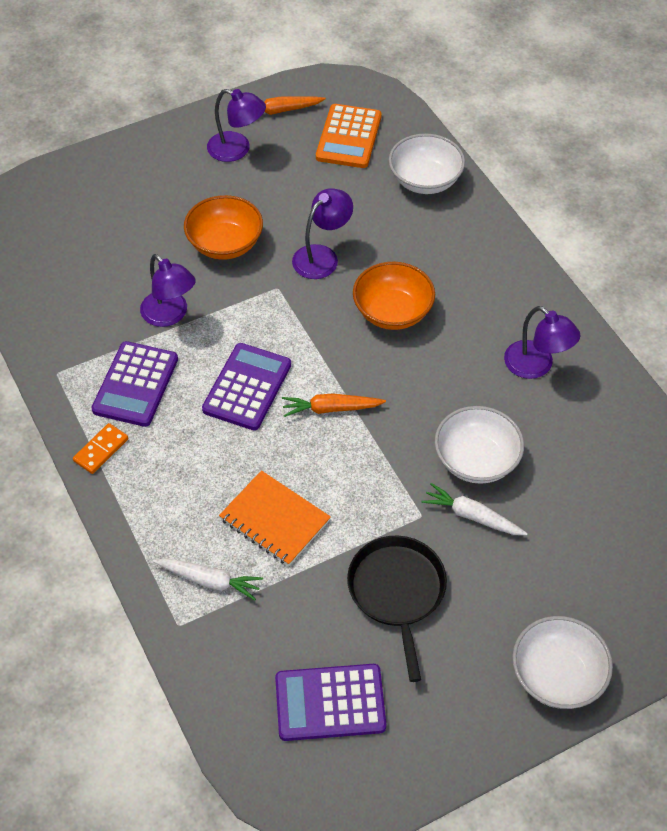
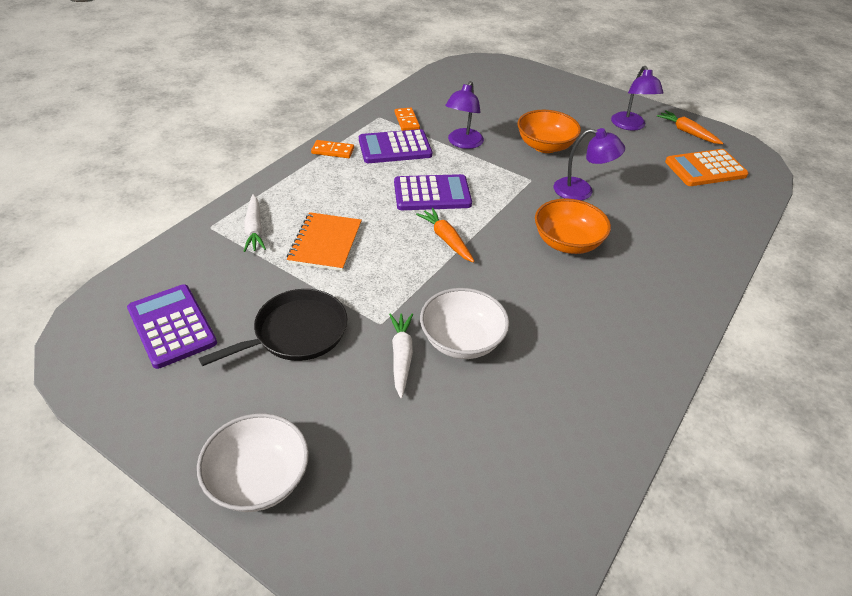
camera: 60 degrees right, 10 degrees down
white bowl [389,134,465,194] -> none
purple lamp [504,306,580,379] -> none
none -> orange domino [395,108,420,131]

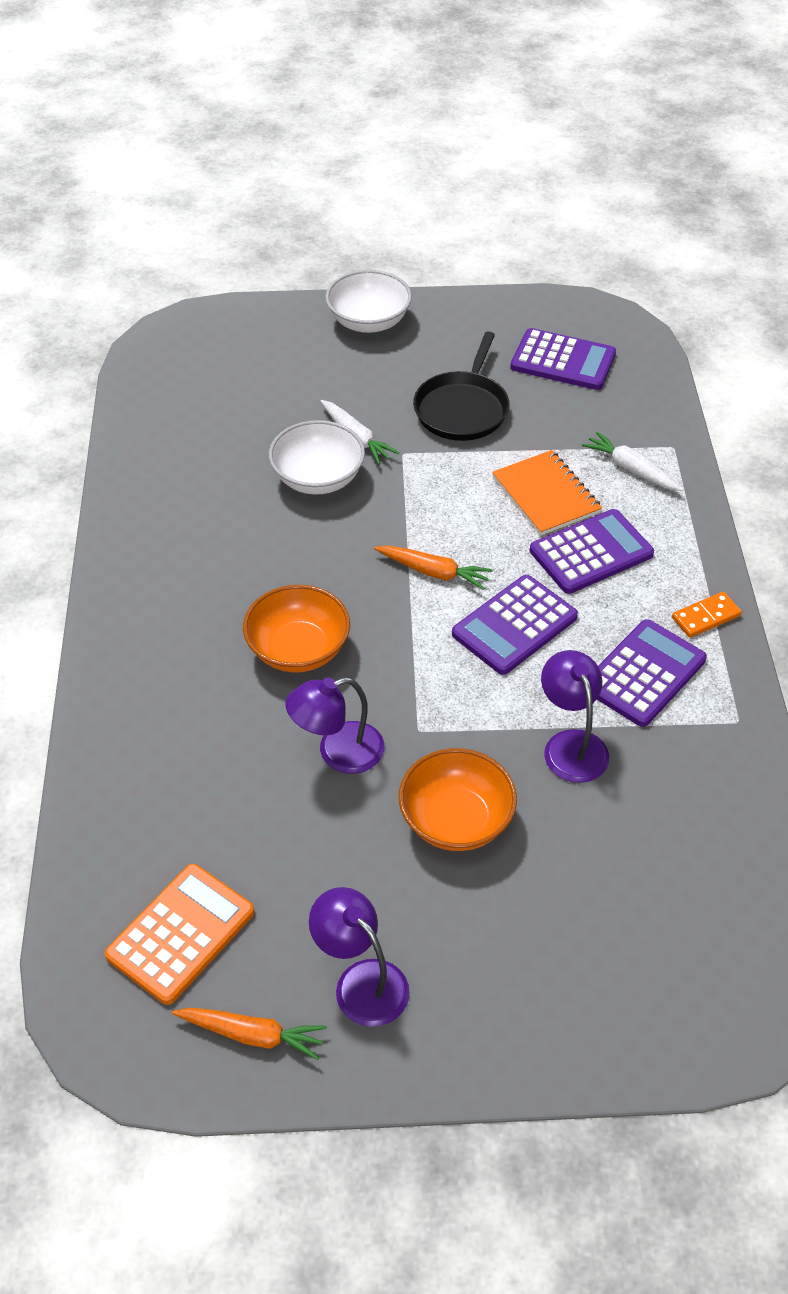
camera: 145 degrees right, 5 degrees up
orange domino [395,108,420,131] -> none
none -> purple calculator [530,509,654,594]

